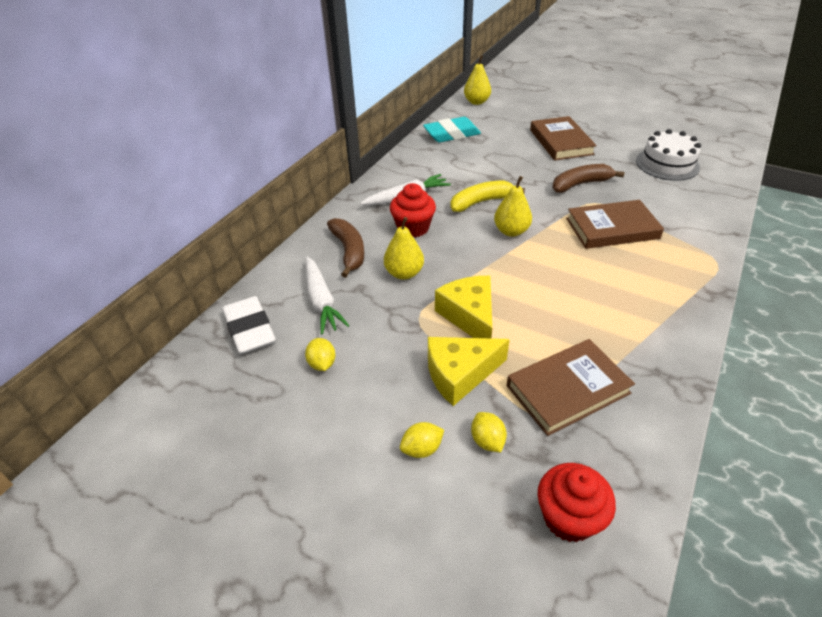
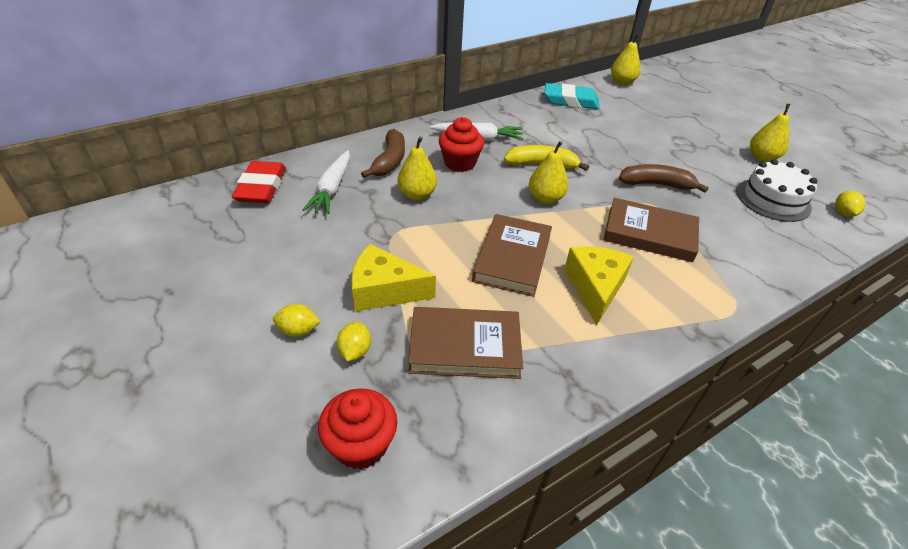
camera: 25 degrees right, 0 degrees up
white eraser [222,296,276,354] -> red eraser [232,161,286,203]
yellow lemon [305,338,336,371] -> yellow lemon moved to [835,191,866,217]
yellow cheese [435,276,492,338] -> yellow cheese moved to [564,246,634,325]
brown book [530,116,597,161] -> brown book moved to [472,214,552,297]
none -> yellow pear [750,104,791,162]

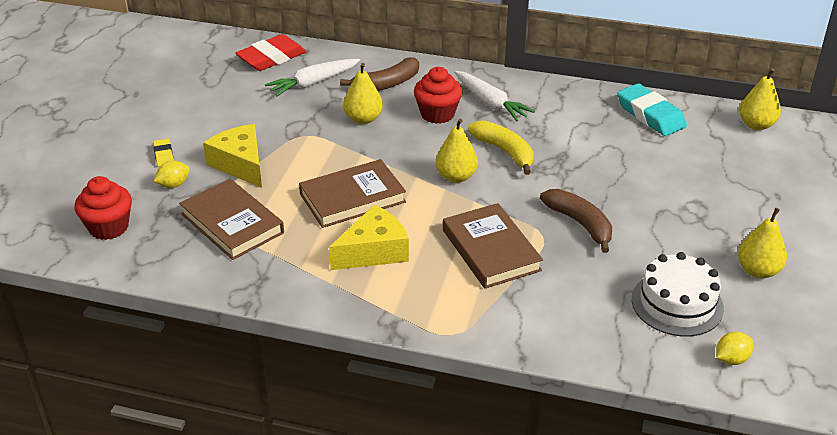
camera: 50 degrees right, 5 degrees down
yellow lemon [273,304,320,337] -> yellow eraser [153,138,174,167]

